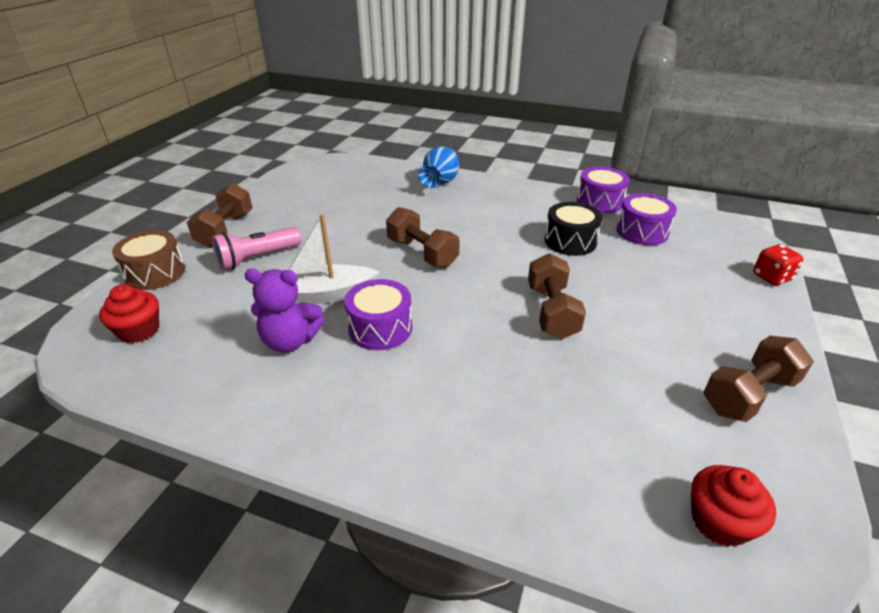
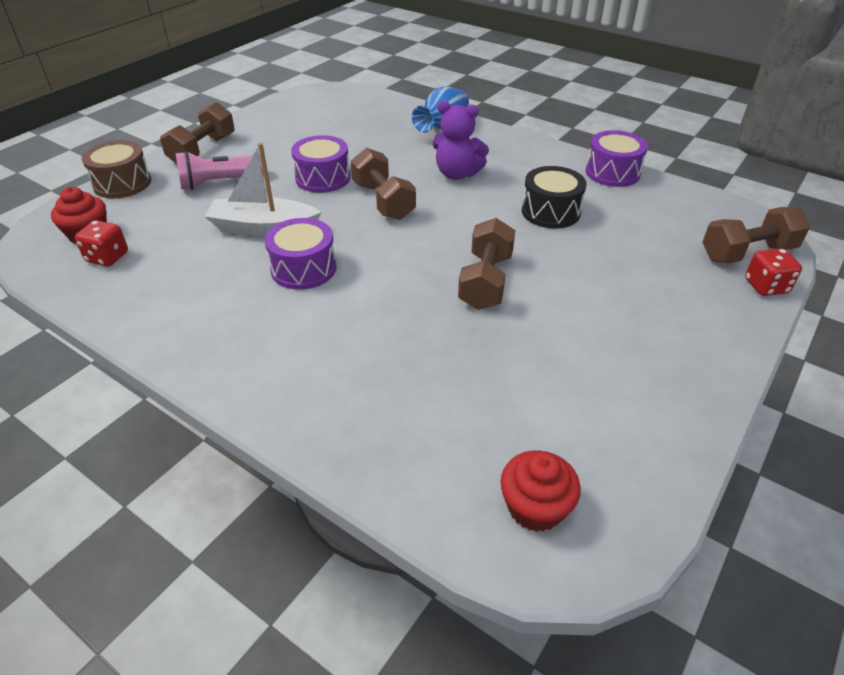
camera: 15 degrees right, 5 degrees up
purple teddy bear [245,269,324,353] -> purple teddy bear moved to [432,101,489,180]
purple drum [616,193,677,245] -> purple drum moved to [291,135,350,193]
brown dumbbell [704,336,814,422] -> brown dumbbell moved to [703,207,810,263]
none -> red dice [75,220,128,267]

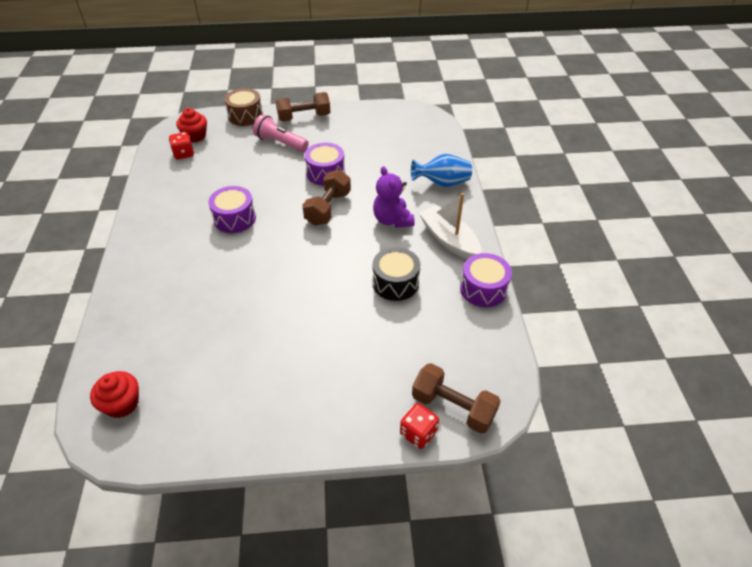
camera: 50 degrees right, 5 degrees up
white boat [204,143,322,236] -> white boat moved to [419,193,481,259]
brown dumbbell [458,218,515,310] -> none

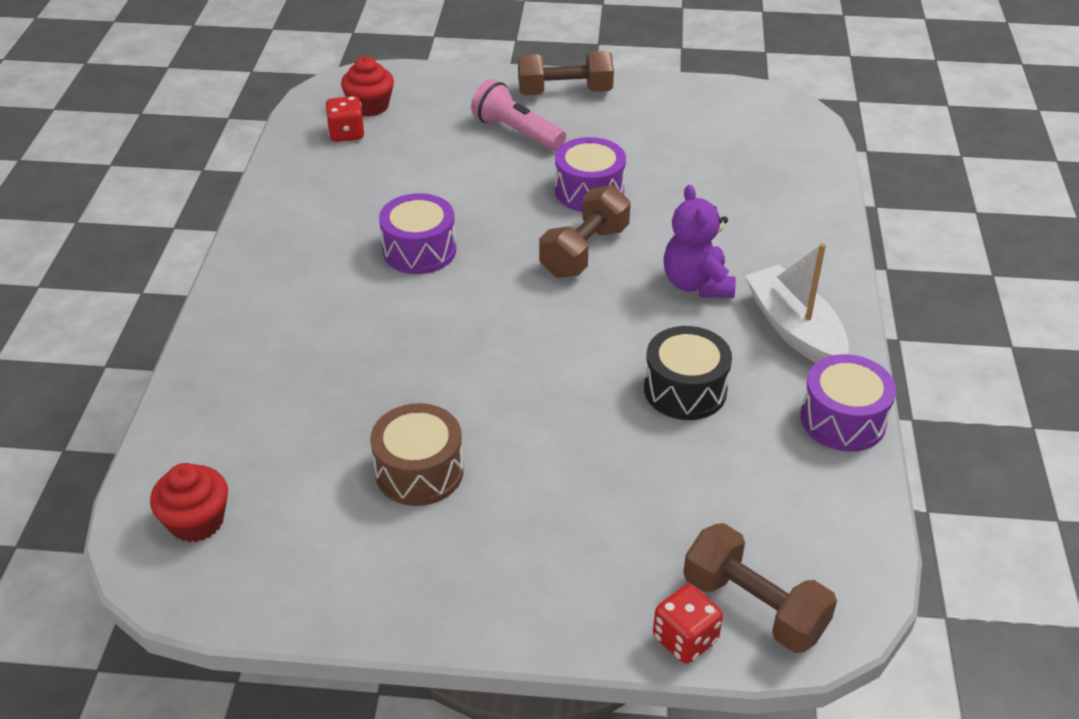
camera: 10 degrees right, 5 degrees down
brown drum [224,88,263,126] -> brown drum moved to [370,403,464,506]
blue vase [411,154,472,187] -> none

